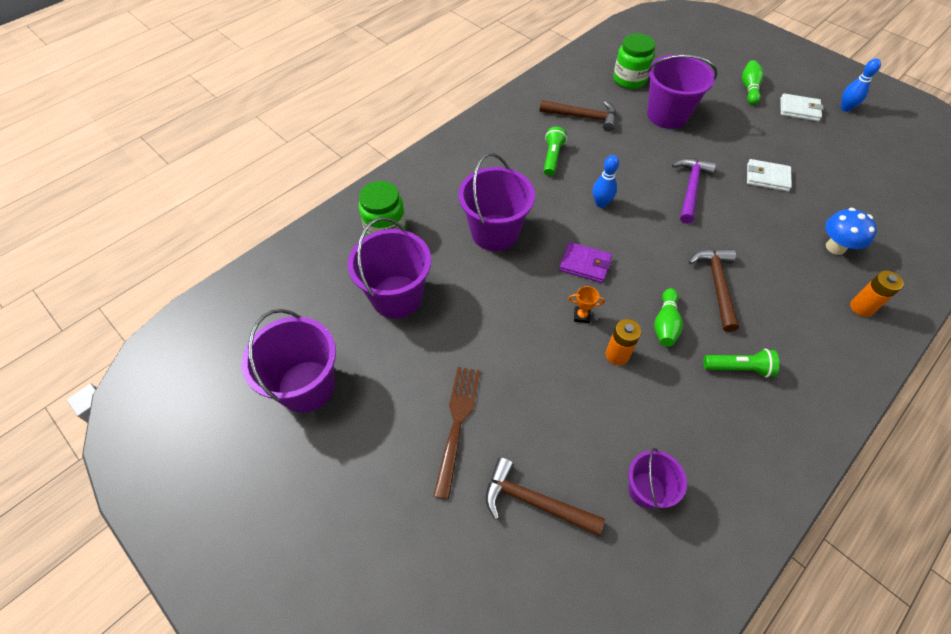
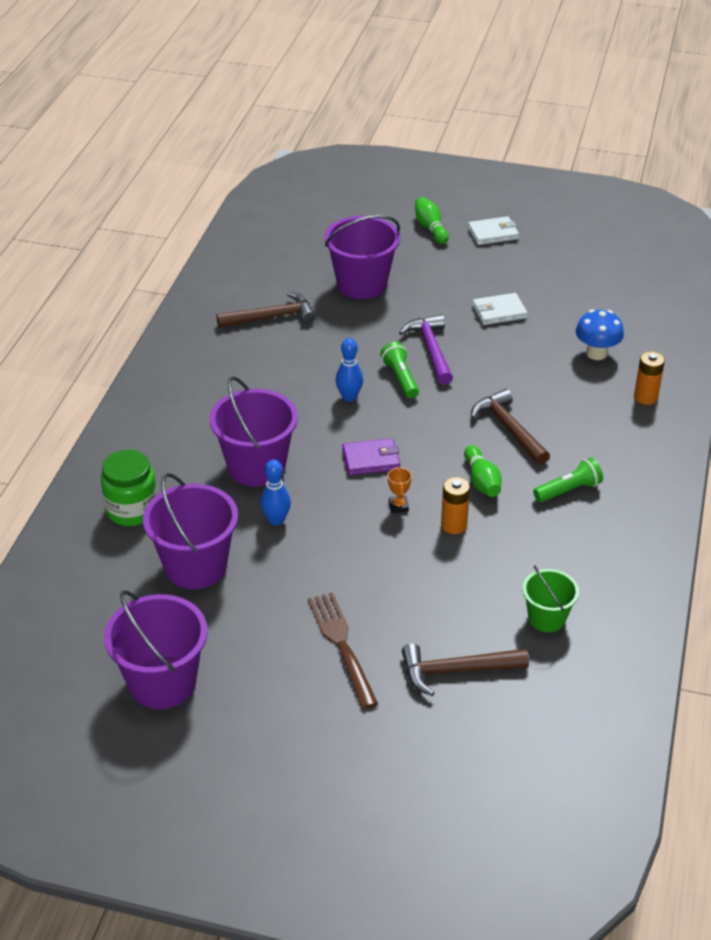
camera: 30 degrees left, 15 degrees down
green flashlight [544,127,567,176] -> green flashlight moved to [380,342,419,398]
orange trophy [568,286,605,323] -> orange trophy turned 75 degrees counterclockwise [388,467,412,513]
green jar [613,34,655,89] -> none
purple bucket [628,448,687,509] -> green bucket [522,565,579,632]
blue bowling pin [840,58,881,112] -> blue bowling pin moved to [260,459,291,525]

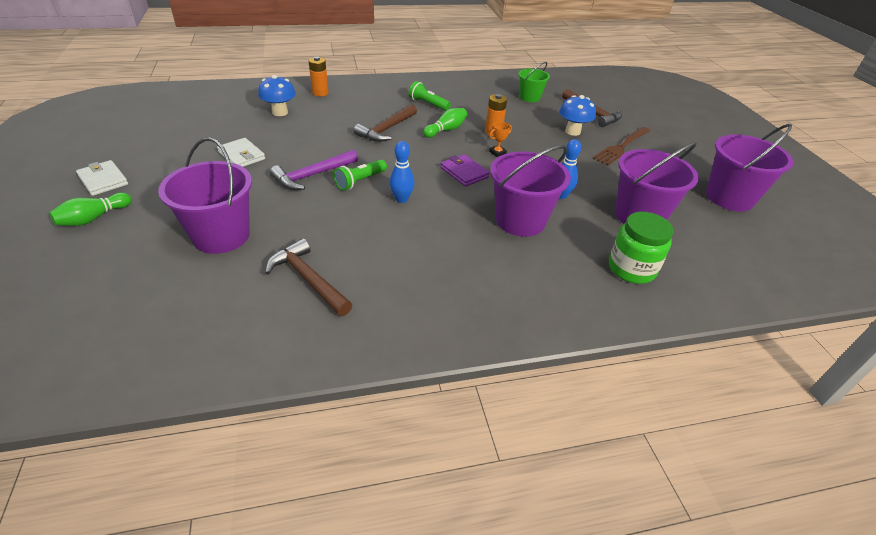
camera: 120 degrees left, 0 degrees up
none -> blue mushroom [560,95,596,136]

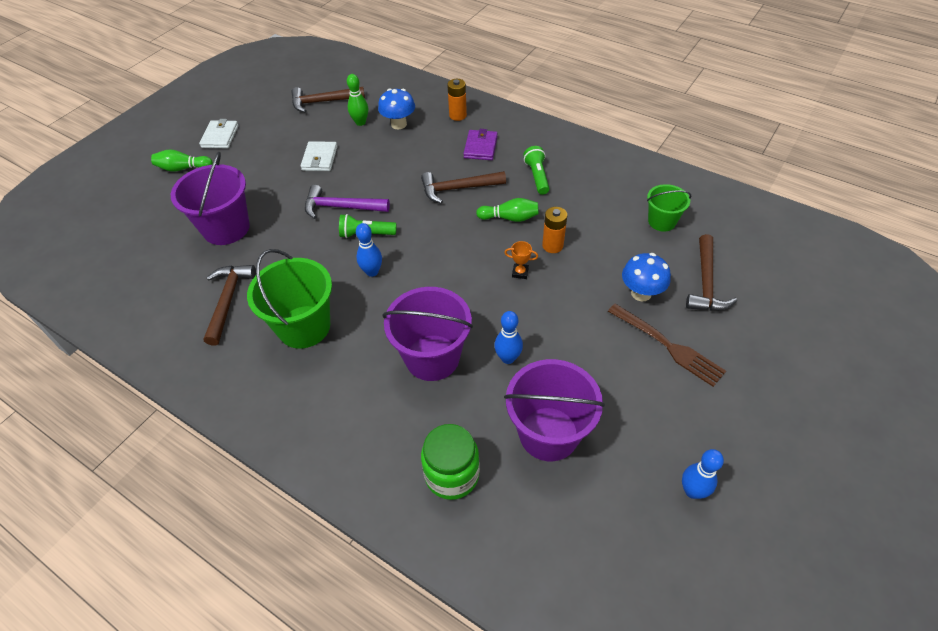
camera: 50 degrees right, 10 degrees up
purple wallet [441,154,490,186] -> purple wallet moved to [463,129,498,160]
brown fork [593,127,650,166] -> brown fork turned 135 degrees counterclockwise [608,304,726,387]
purple bucket [706,124,794,212] -> blue bowling pin [682,449,724,499]
none -> green bucket [247,249,332,348]
none -> brown hammer [291,87,365,113]
none -> green bowling pin [347,74,368,126]

